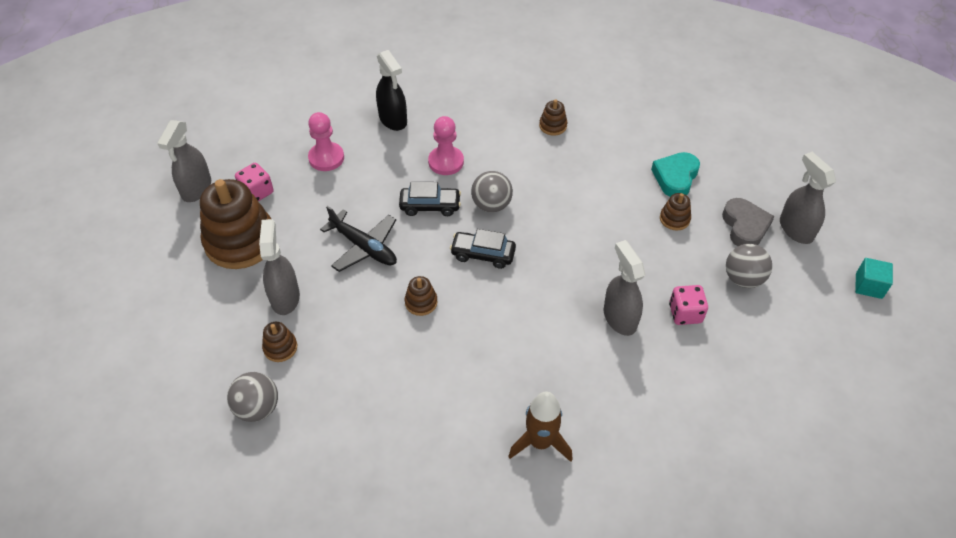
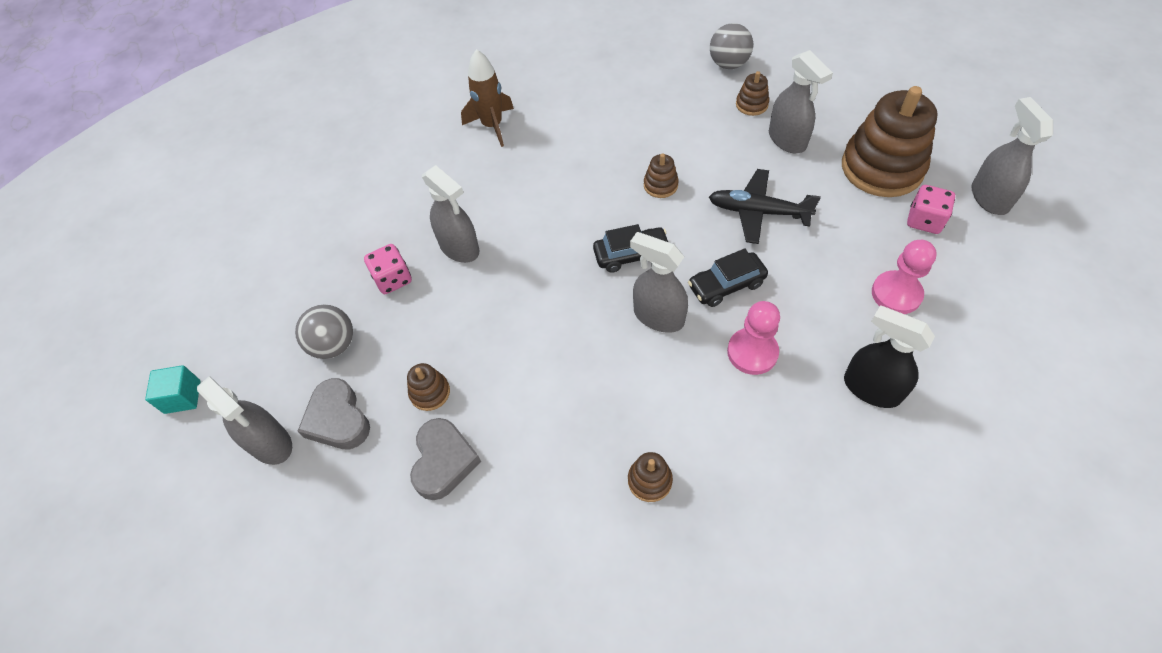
camera: 160 degrees right, 5 degrees up
grey ball [471,171,513,213] -> grey spray bottle [630,232,688,333]
turquoise heart [651,152,700,197] -> grey heart [410,418,481,500]

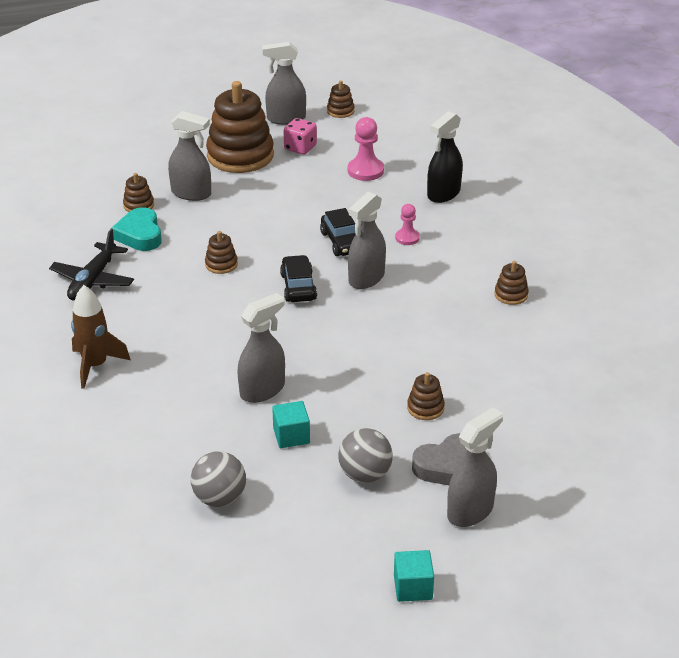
camera: 90 degrees left, 20 degrees down
pink dice [364,244,412,294] -> turquoise cube [272,401,310,448]
grey heart [410,418,481,500] -> none
black plane [709,169,821,244] -> black plane moved to [49,229,134,300]
grey ball [710,23,753,69] -> grey ball moved to [191,451,246,507]
pink pawn [727,301,780,375] -> pink pawn [395,204,420,245], size x0.62
grey spray bottle [769,50,833,153] -> grey spray bottle turned 45 degrees clockwise [168,111,211,201]
none -> turquoise heart [111,207,162,251]
none -> brown stacking toy [327,80,354,118]

